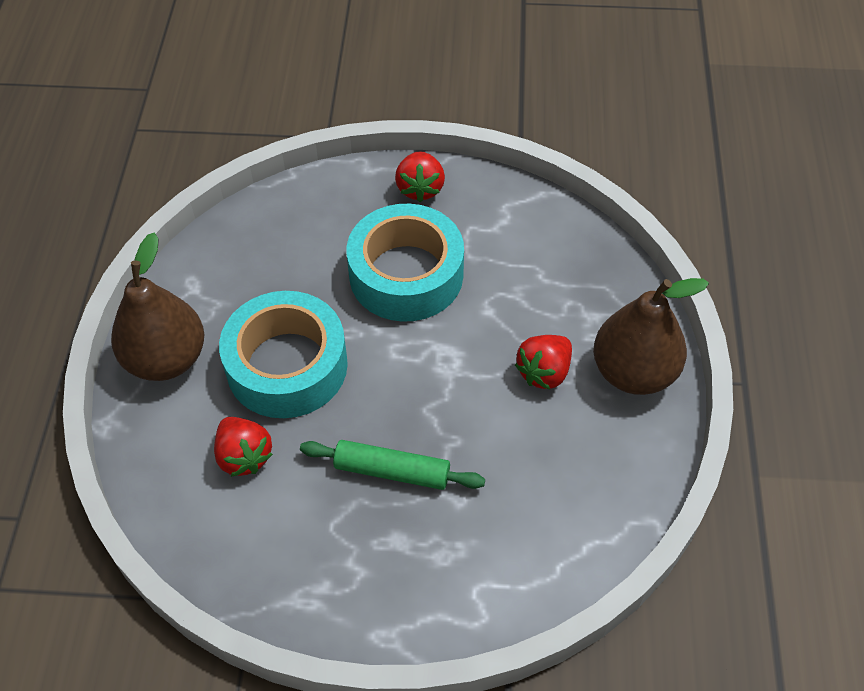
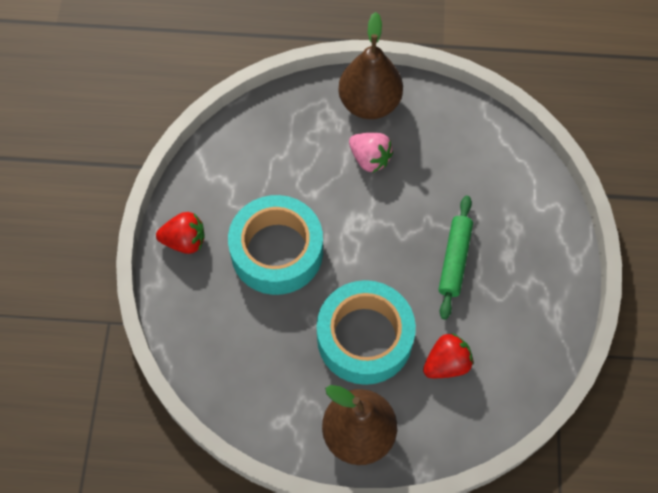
camera: 90 degrees left, 10 degrees up
red strawberry [515,335,572,390] -> pink strawberry [349,133,393,172]

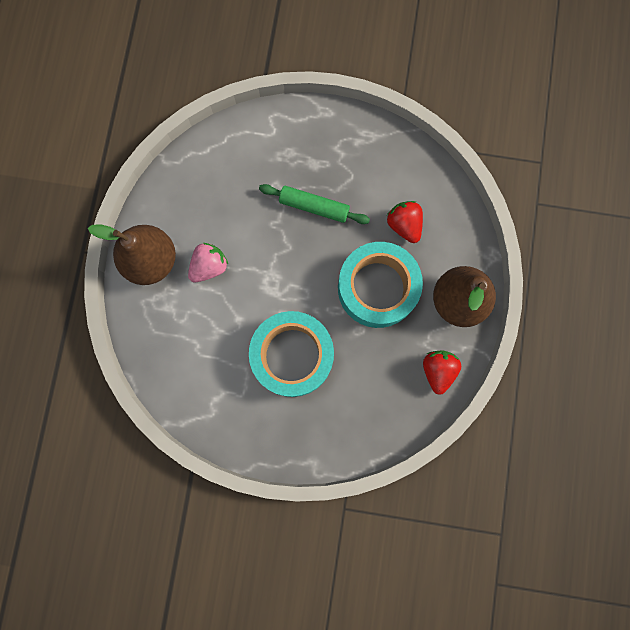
camera: 85 degrees left, 15 degrees up
red strawberry [156,212,205,254] -> red strawberry moved to [423,350,461,395]

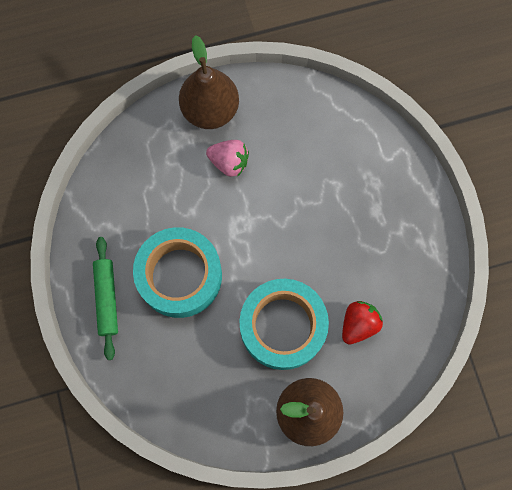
camera: 65 degrees right, 5 degrees down
green rolling pin [259,184,370,224] -> green rolling pin moved to [93,237,118,360]
red strawberry [423,350,461,395] -> none

